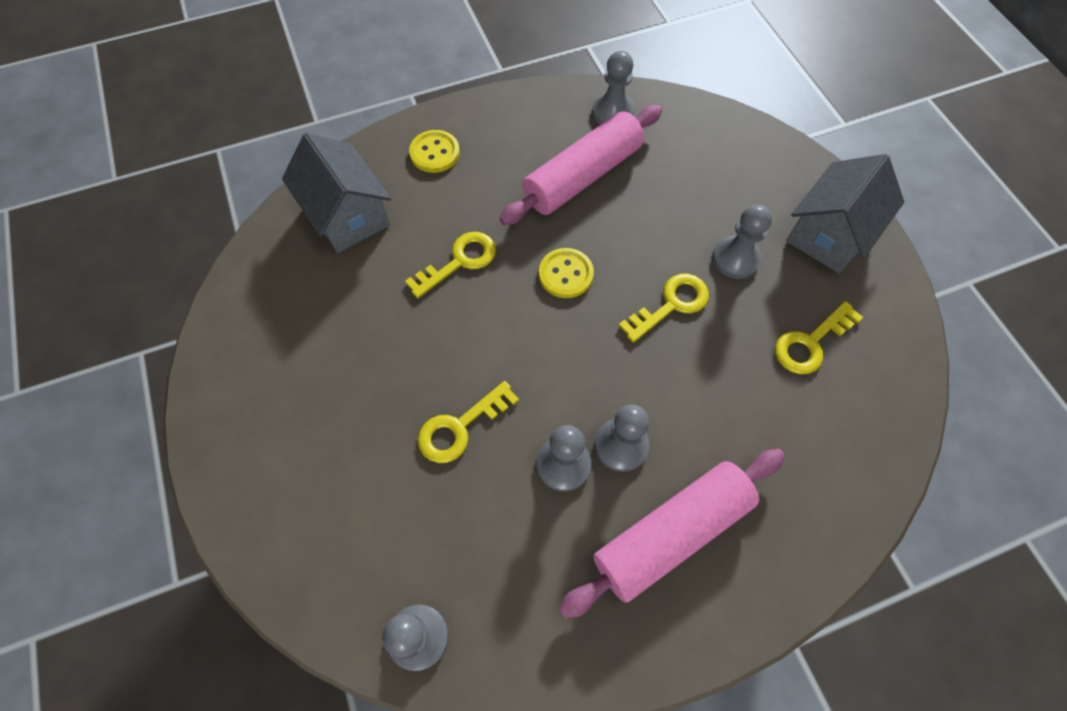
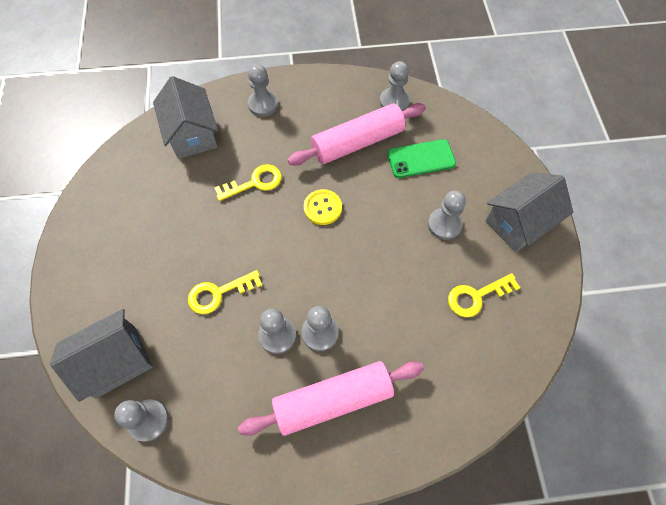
camera: 15 degrees right, 0 degrees up
yellow button [409,130,460,173] -> grey pawn [247,64,278,117]
yellow key [619,274,709,343] -> none
none -> grey house [50,309,153,402]
none -> green phone [387,139,456,178]

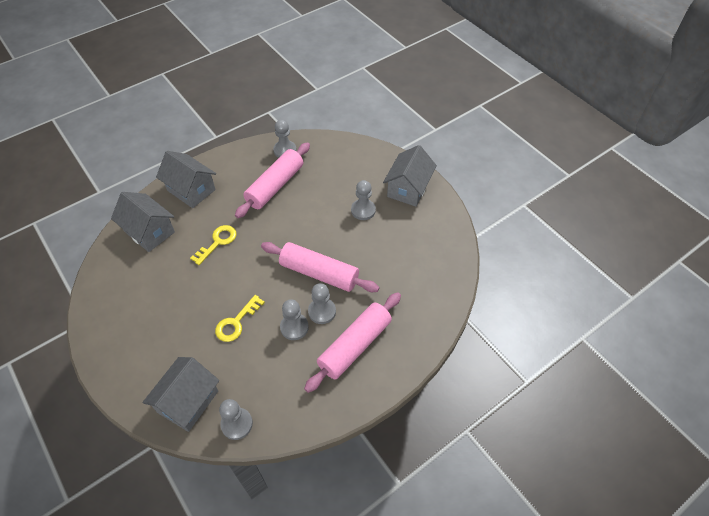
camera: 30 degrees left, 10 degrees down
grey pawn [247,64,278,117] -> grey house [156,151,216,208]
yellow button [304,189,342,225] -> none
green phone [387,139,456,178] -> none
yellow key [448,273,520,318] -> none
none -> pink rolling pin [261,242,379,292]

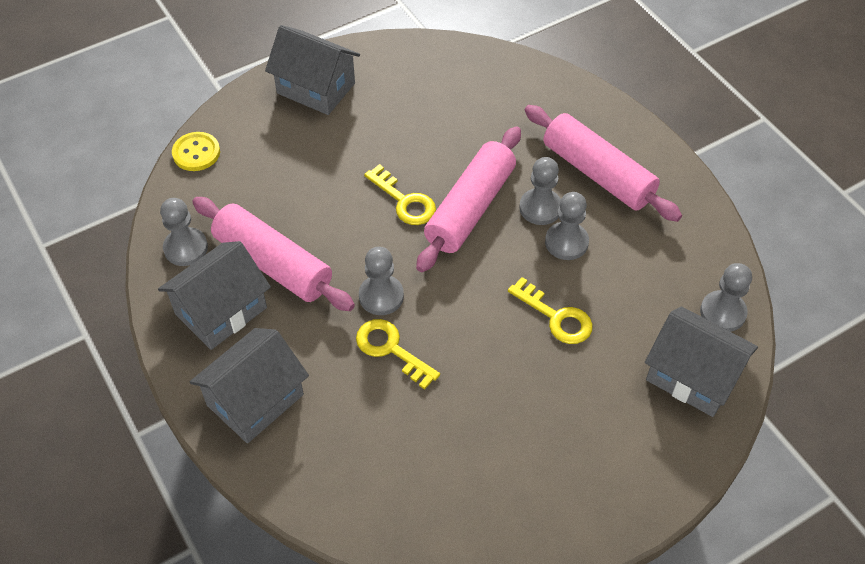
camera: 85 degrees left, 0 degrees up
grey house [111,192,175,252] -> grey house moved to [158,241,271,350]
grey pawn [351,180,376,220] -> grey pawn moved to [359,247,404,315]
none -> yellow button [172,132,220,171]
none -> yellow key [364,164,436,225]

